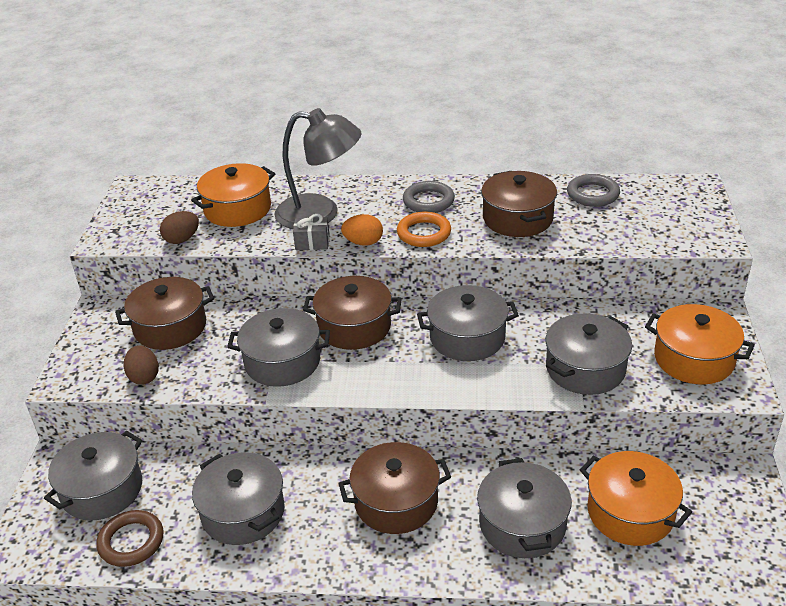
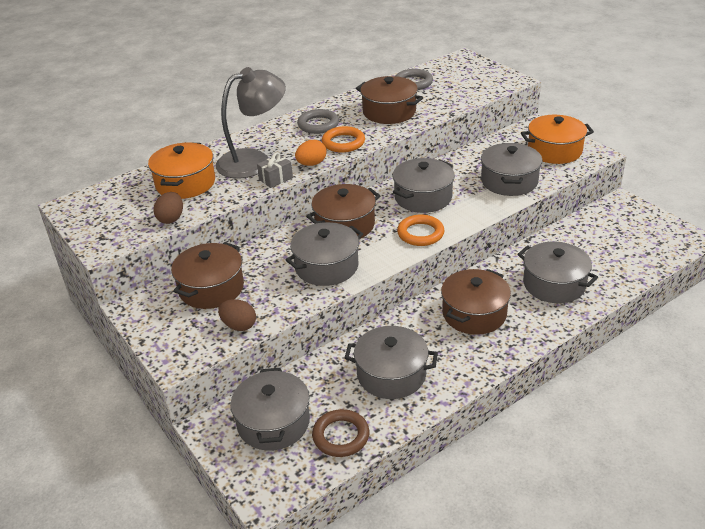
camera: 40 degrees left, 0 degrees up
orange pot [580,451,692,546] -> none
none -> orange ring [397,214,445,246]

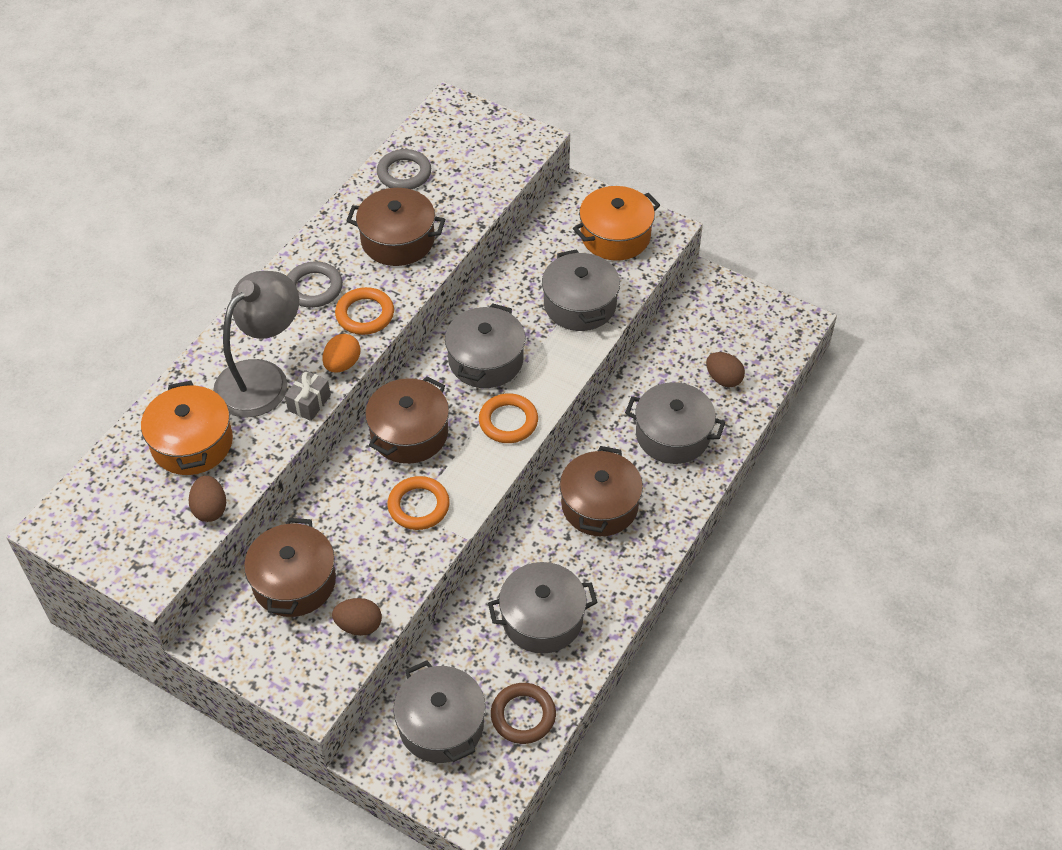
camera: 25 degrees left, 15 degrees up
grey pot [285,222,363,286] -> orange ring [388,476,450,530]
none -> brown egg [706,352,745,387]

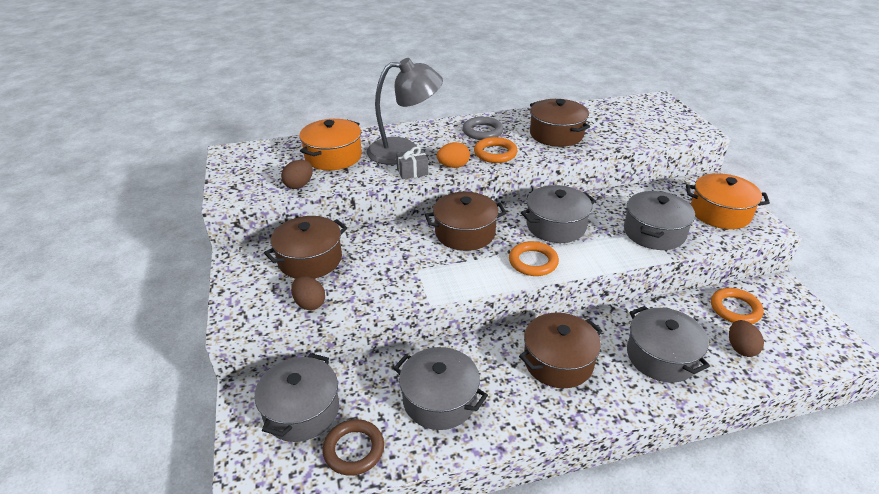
camera: 45 degrees right, 15 degrees down
grey ring [377,149,431,189] -> none
orange ring [388,476,450,530] -> orange ring moved to [711,288,764,324]

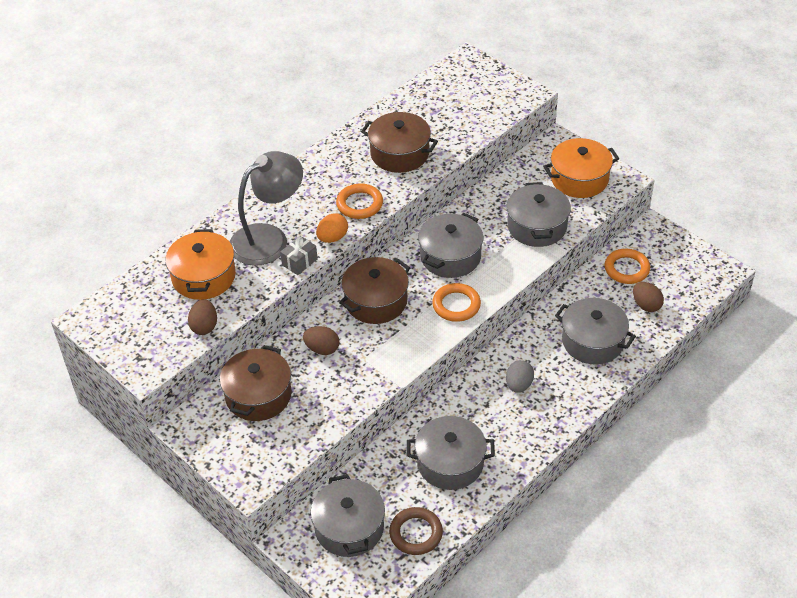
camera: 30 degrees left, 10 degrees up
brown egg [291,276,325,310] -> brown egg moved to [303,326,339,355]
grey ring [463,117,504,140] -> none
brown pot [519,313,602,388] -> grey egg [506,360,534,393]

